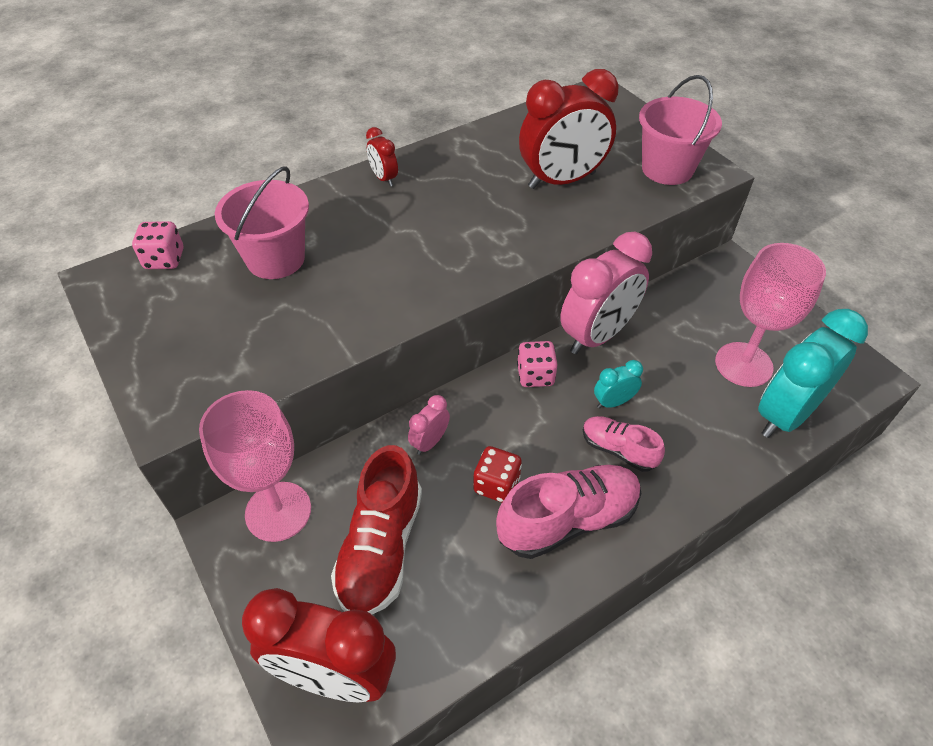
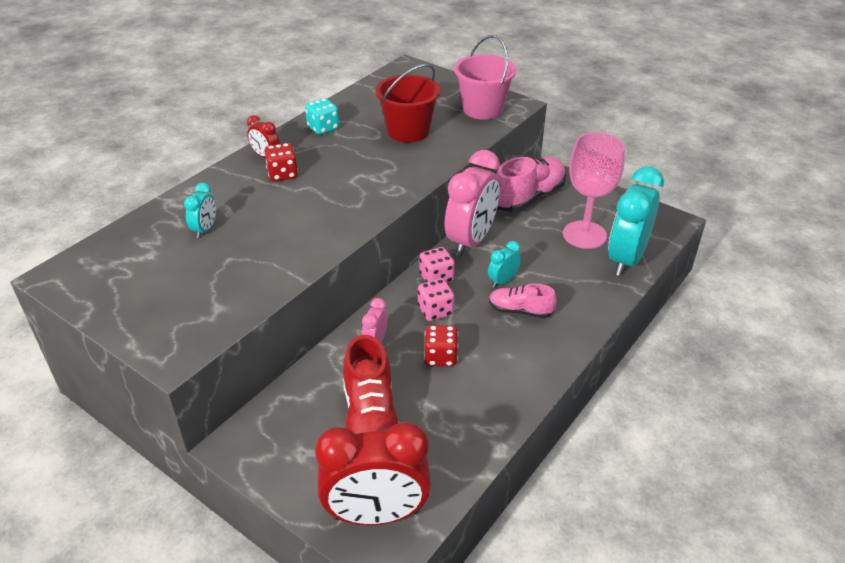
camera: 20 degrees left, 10 degrees down
pink dice [132,221,183,269] -> pink dice moved to [418,279,454,321]
pink goblet [199,390,311,542] -> none
pink bucket [215,167,309,279] -> turquoise clock [184,183,216,238]
pink shoe [496,465,641,559] -> pink shoe moved to [496,157,566,212]
red clock [519,69,618,189] -> red bucket [376,64,440,143]
none -> red dice [264,143,298,181]
none -> turquoise dice [305,98,339,135]

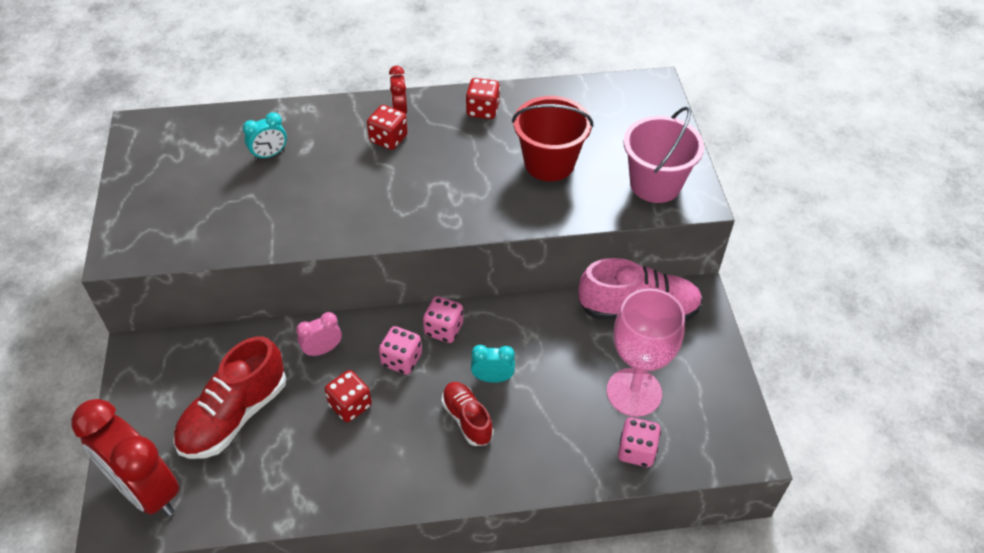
camera: 45 degrees right, 10 degrees up
turquoise dice [305,98,339,135] -> red dice [466,78,500,119]
pink clock [444,150,500,257] -> none
pink shoe [489,283,557,318] -> red shoe [441,382,493,446]
turquoise clock [608,166,664,276] -> pink dice [618,417,661,467]

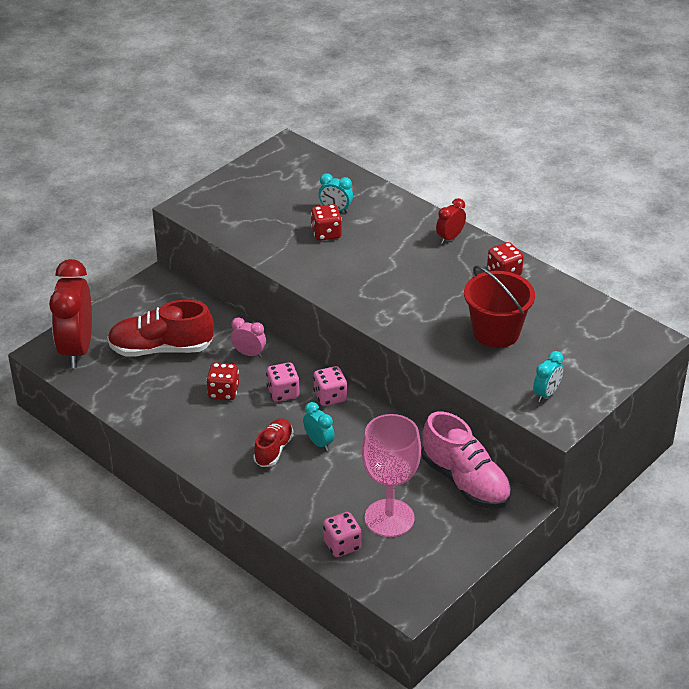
camera: 50 degrees right, 10 degrees down
red dice [367,105,408,150] -> red dice moved to [311,204,342,241]
pink bucket [623,106,704,203] -> turquoise clock [533,351,564,402]

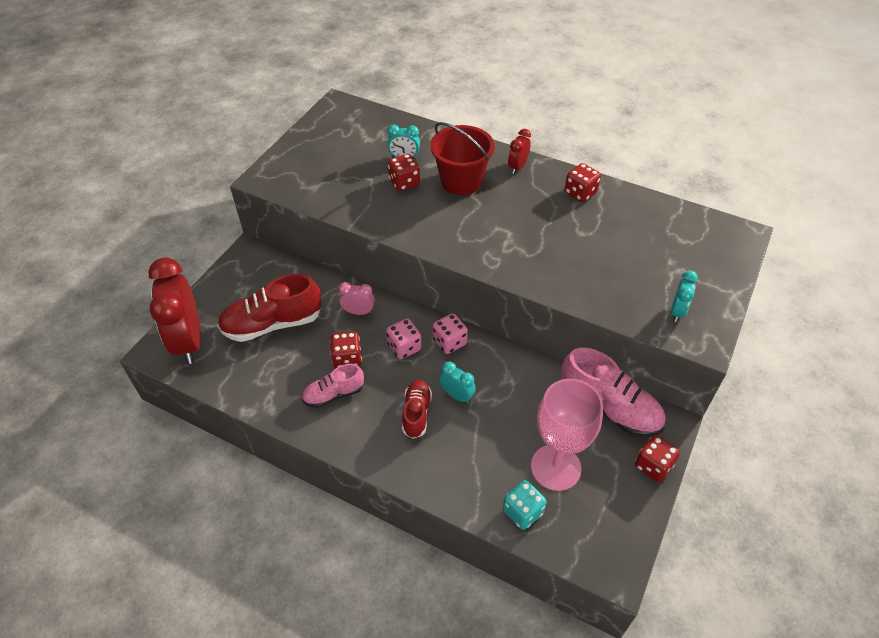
camera: 15 degrees left, 10 degrees up
pink dice [323,512,362,557] -> turquoise dice [503,480,547,530]
red bucket [464,265,535,348] -> red bucket moved to [430,122,495,195]
none -> pink shoe [301,364,364,408]
none -> red dice [635,435,680,482]

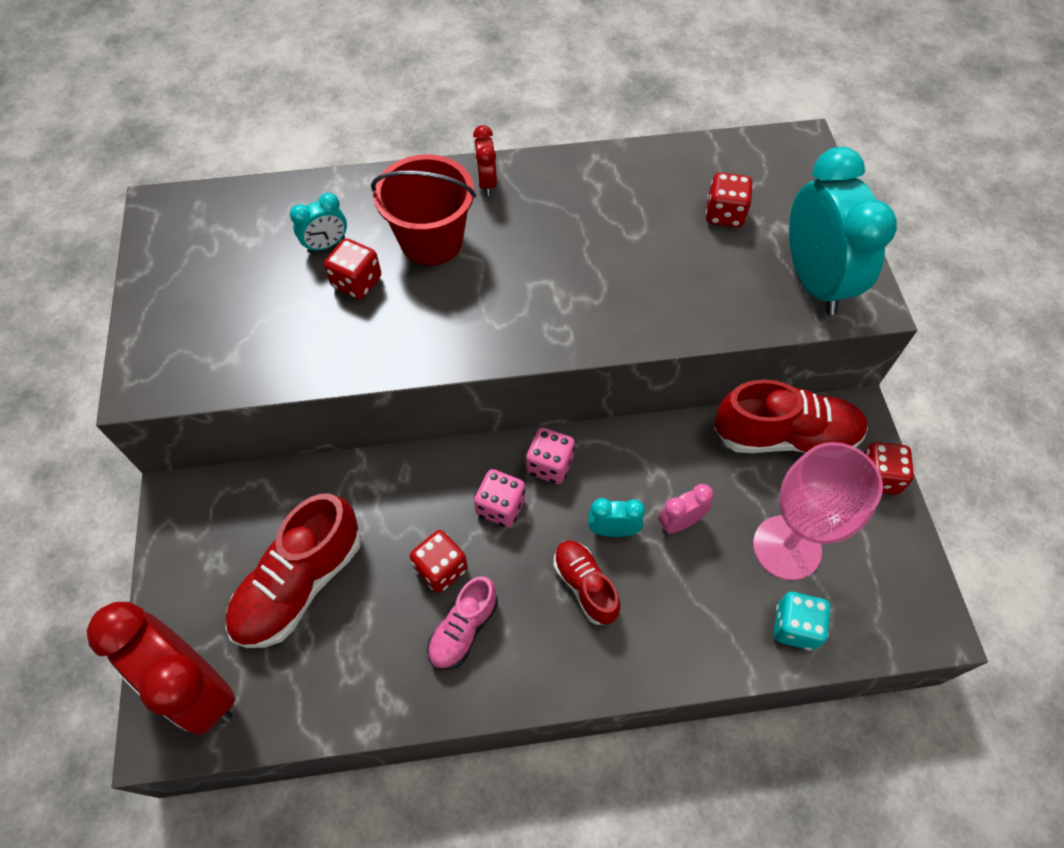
camera: 35 degrees left, 10 degrees up
pink clock [339,282,375,315] -> pink clock moved to [658,484,714,533]
pink shoe [561,348,666,438] -> red shoe [714,380,868,453]
red dice [565,163,601,202] -> red dice moved to [706,173,753,227]
turquoise clock [671,270,698,322] -> turquoise clock [789,147,897,315], size x2.19

